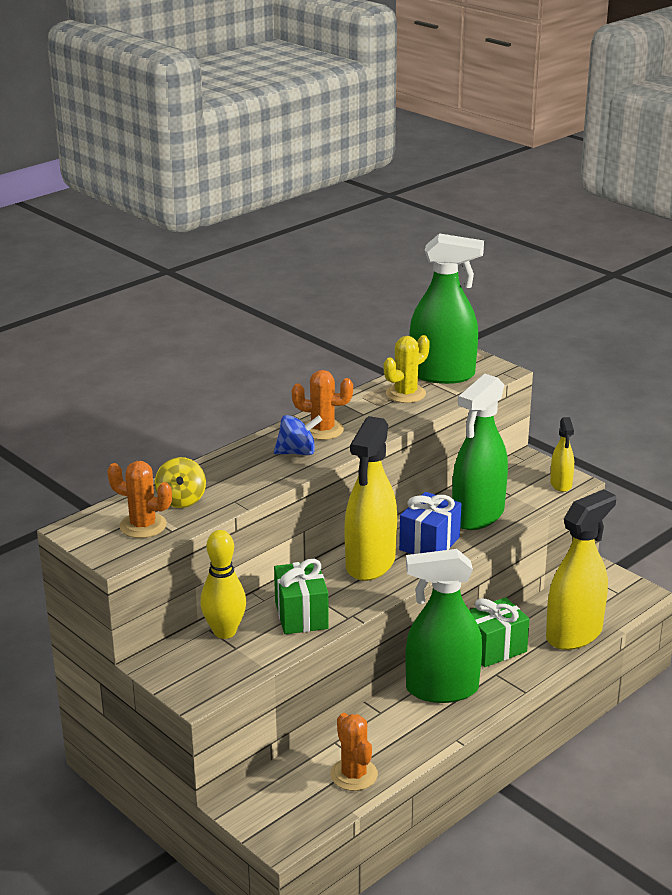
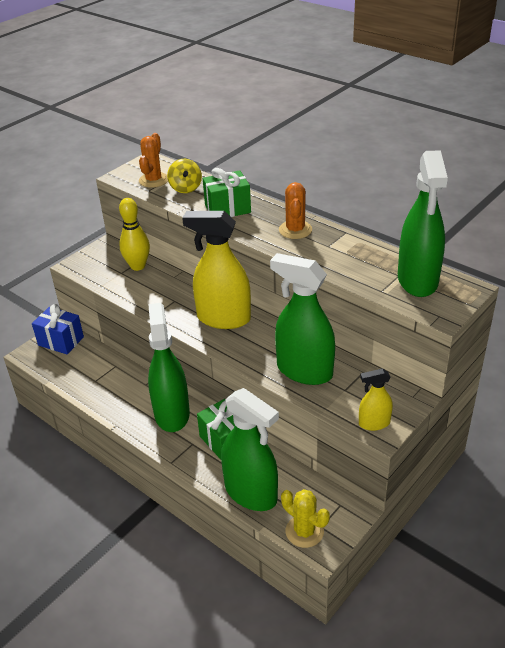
camera: 85 degrees right, 10 degrees up
yellow spinning top [155,457,206,508] -> yellow spinning top turned 90 degrees counterclockwise [167,159,202,193]
blue spinning top [274,415,322,455] -> none
green gift [274,559,329,634] -> green gift moved to [203,168,251,217]
orange cactus [330,713,378,791] -> none
yellow cactus [384,335,430,403] -> yellow cactus moved to [281,489,330,548]
blue gift [399,492,461,554] -> blue gift moved to [32,304,84,354]
yellow spray bottle [546,489,616,650] -> green spray bottle [221,388,279,511]

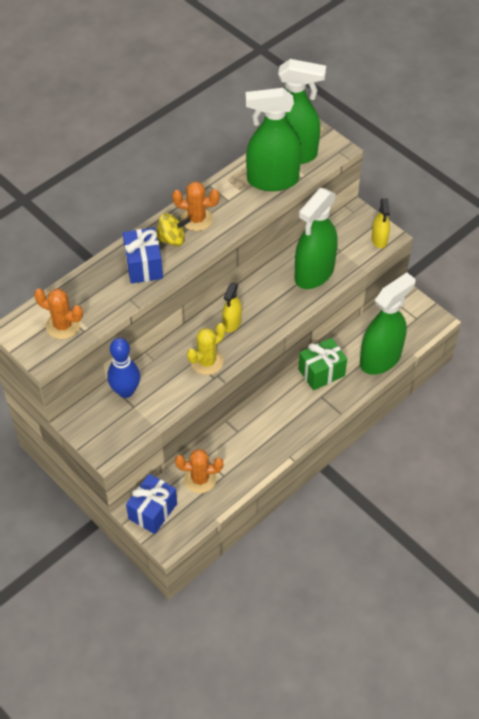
camera: 85 degrees left, 15 degrees up
yellow bowling pin [119,198,150,271] -> blue bowling pin [107,338,140,398]
green spray bottle [148,303,190,432] -> green spray bottle moved to [246,88,301,191]
yellow spinning top [167,159,202,193] -> yellow spinning top moved to [156,213,191,246]
yellow spray bottle [182,211,251,329] -> yellow spray bottle [222,283,242,333], size x0.50
green gift [203,168,251,217] -> blue gift [123,227,163,284]
yellow cactus [281,489,330,548] -> yellow cactus moved to [187,323,226,375]
none -> orange cactus [175,449,223,493]

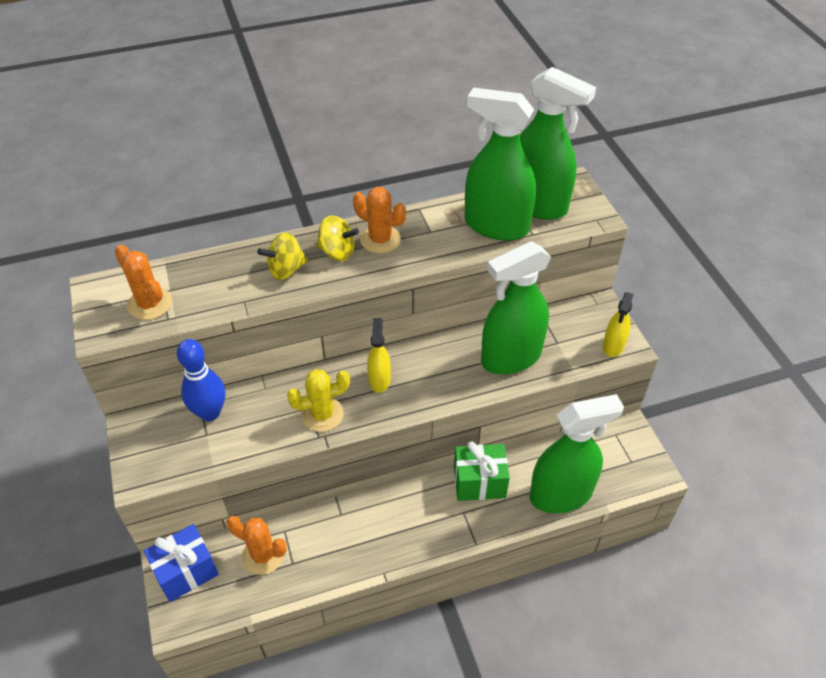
camera: 25 degrees right, 5 degrees down
blue gift [123,227,163,284] -> yellow spinning top [257,232,308,280]
yellow spray bottle [222,283,242,333] -> yellow spray bottle turned 135 degrees clockwise [367,318,391,393]

